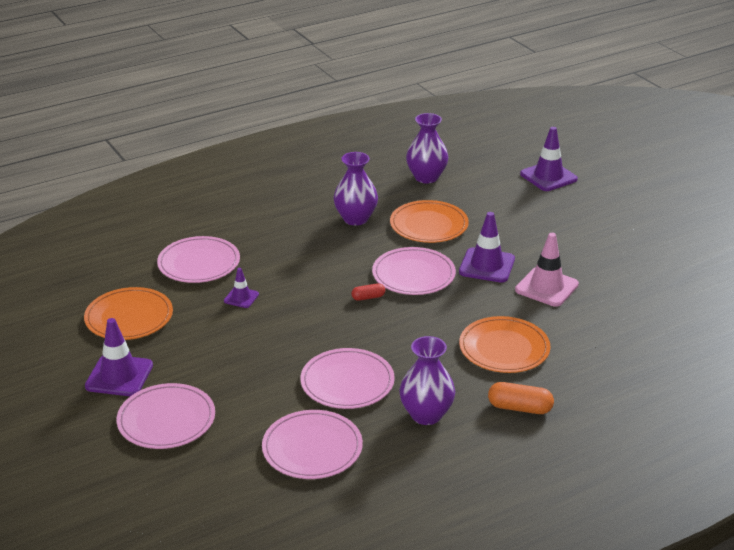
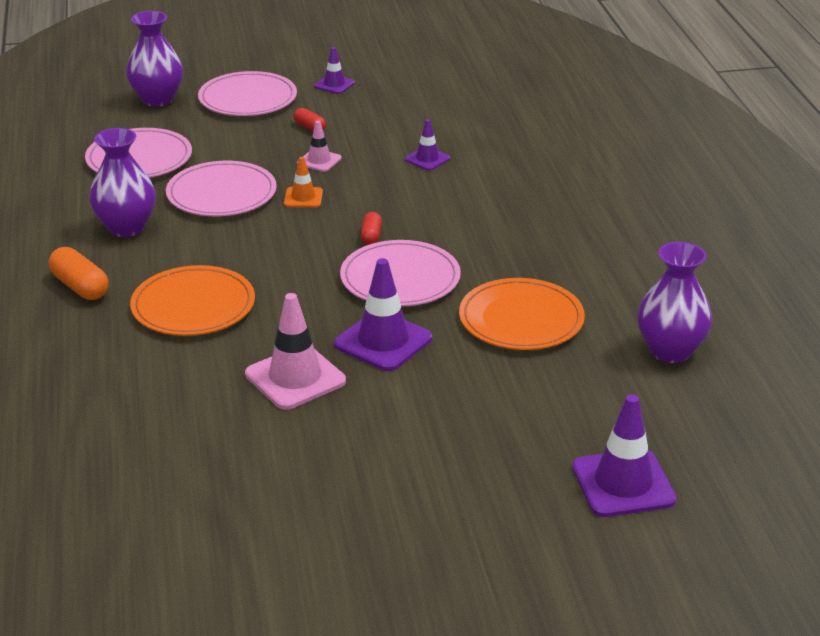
camera: 110 degrees right, 0 degrees up
orange plate [84,287,173,340] -> none
purple traffic cone [85,318,153,396] -> purple traffic cone [314,47,355,94], size x0.55
pink plate [157,236,240,283] -> none
purple vase [333,152,378,226] -> purple vase moved to [126,11,183,107]
orange capsule [488,382,554,414] -> orange capsule turned 75 degrees counterclockwise [49,247,109,300]
none -> orange traffic cone [284,157,323,208]
none -> red capsule [294,108,326,131]
none -> pink traffic cone [297,121,342,172]

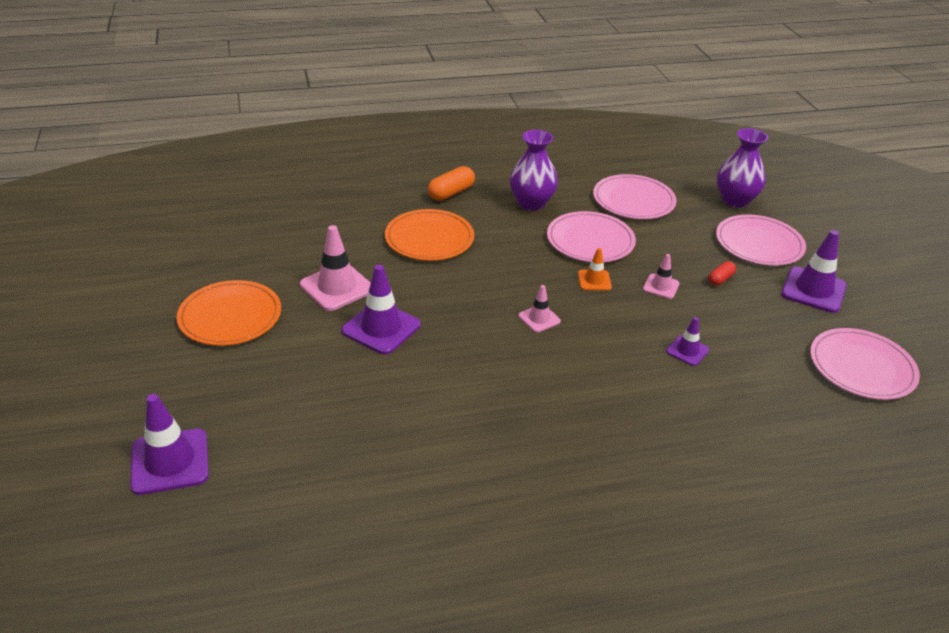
camera: 85 degrees right, 5 degrees up
purple traffic cone [314,47,355,94] -> purple traffic cone [781,230,847,313], size x1.81
pink plate [340,240,461,306] -> pink plate moved to [810,328,920,400]
red capsule [360,212,382,245] -> pink traffic cone [518,285,561,332]
orange plate [459,278,585,350] -> orange plate moved to [177,280,281,346]
purple vase [637,242,712,363] -> none

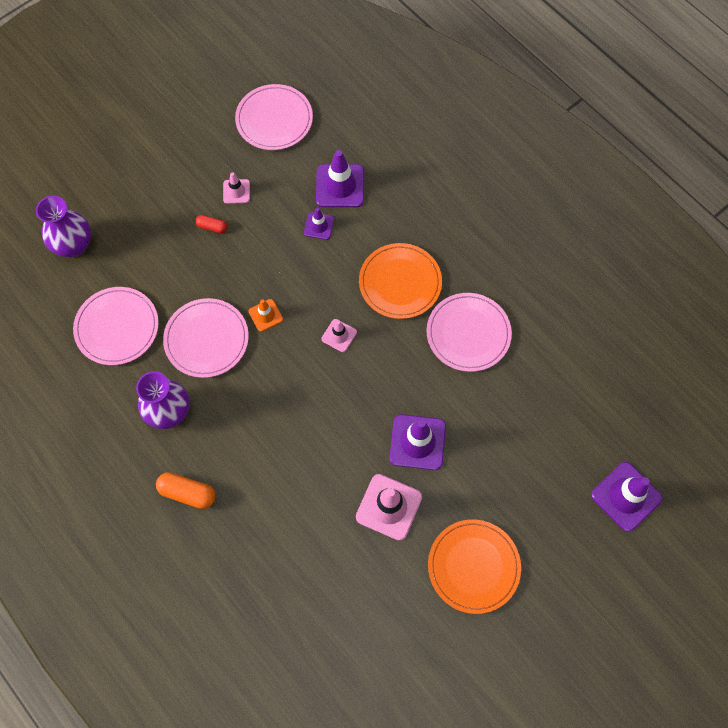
camera: 115 degrees left, 30 degrees up
orange plate [385,209,474,261] -> orange plate moved to [359,243,442,319]
pink traffic cone [643,254,680,299] -> pink traffic cone moved to [223,172,250,204]
pink plate [716,215,806,266] -> pink plate moved to [427,293,512,372]
purple traffic cone [781,230,847,313] -> purple traffic cone moved to [316,150,364,207]

